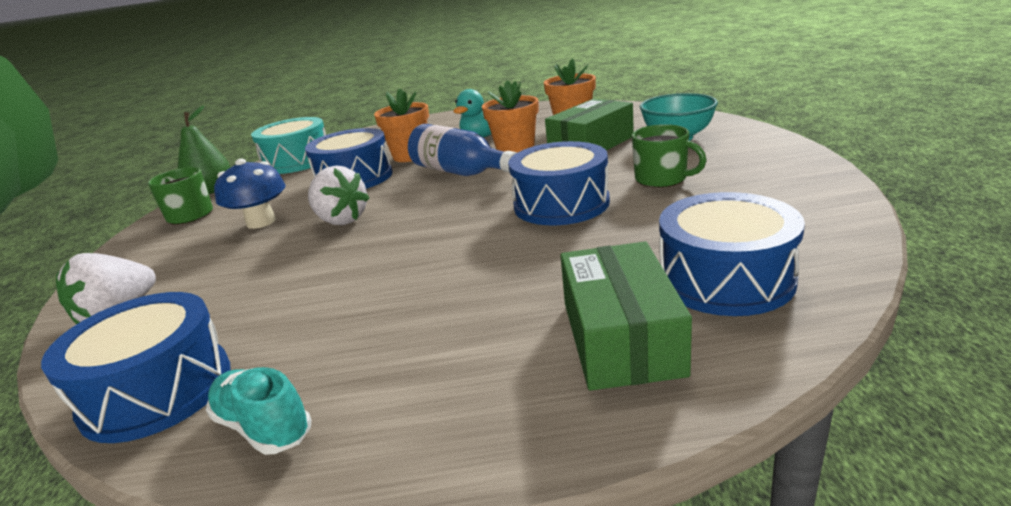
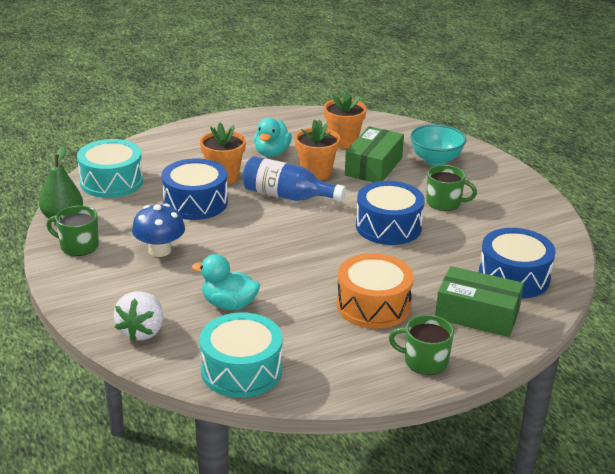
camera: 25 degrees left, 5 degrees up
blue drum [41,292,231,443] -> turquoise drum [200,312,283,398]
turquoise shoe [206,367,311,455] -> none
white strawberry [308,165,370,225] -> none
green box [560,242,692,390] -> green box turned 45 degrees counterclockwise [435,266,524,337]
none -> turquoise duck [192,254,260,310]
none -> orange drum [336,253,414,329]
none -> green mug [389,315,454,375]

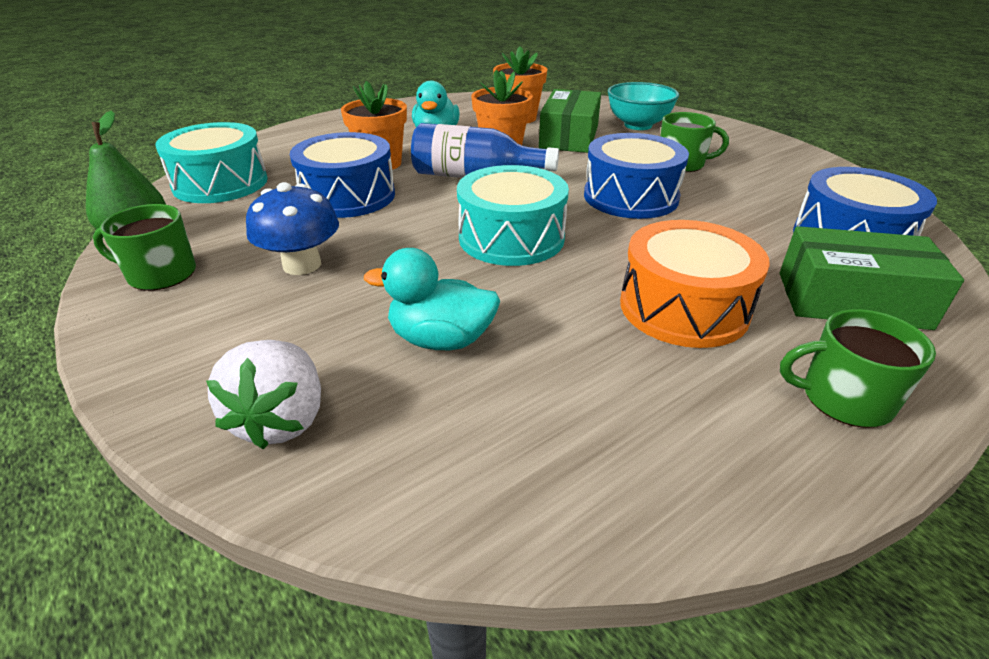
camera: 10 degrees left, 5 degrees up
turquoise drum [200,312,283,398] -> turquoise drum moved to [457,165,569,266]

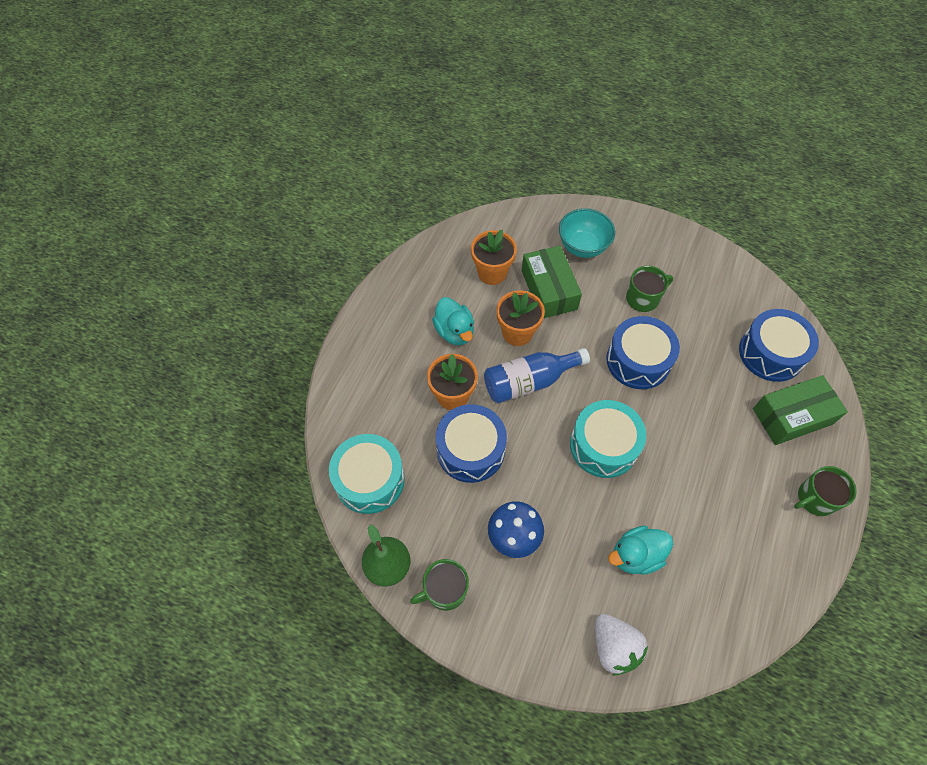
camera: 30 degrees left, 25 degrees up
orange drum [620,220,770,348] -> none

